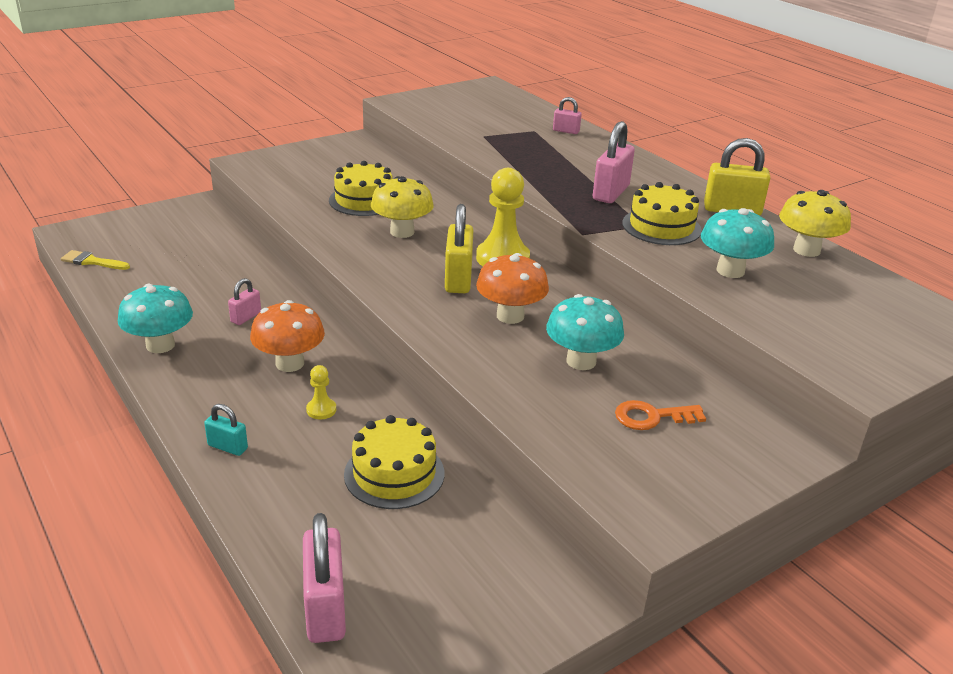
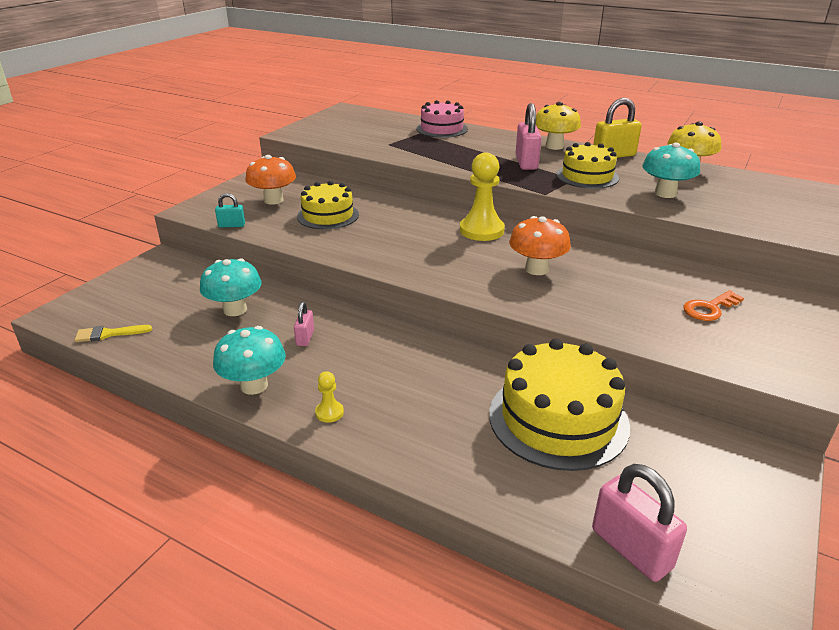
camera: 25 degrees left, 0 degrees up
turquoise padlock [204,404,248,456] -> turquoise padlock moved to [215,193,245,227]
orange mushroom [250,300,325,372] -> orange mushroom moved to [245,155,296,205]
yellow pawn [306,365,336,420] -> yellow pawn moved to [315,371,344,423]
yellow cake [344,415,444,509] -> yellow cake [489,338,630,471], size x1.56
yellow mushroom [371,176,434,238] -> yellow mushroom moved to [536,102,581,150]
yellow padlock [445,204,473,293] -> none
turquoise mushroom [546,294,624,370] -> turquoise mushroom moved to [200,258,262,316]
pink padlock [553,97,582,134] -> pink cake [416,100,468,138]

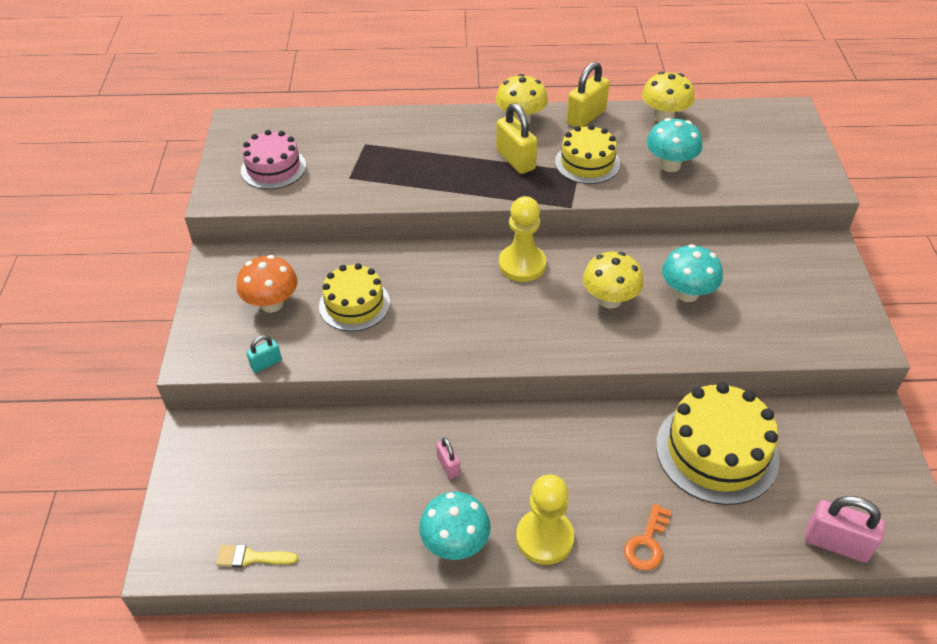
camera: 30 degrees left, 15 degrees up
yellow brush [75,325,152,342] -> yellow brush turned 45 degrees clockwise [216,545,298,568]
turquoise mushroom [200,258,262,316] -> turquoise mushroom moved to [662,244,723,302]
yellow pawn [315,371,344,423] -> yellow pawn [516,474,574,565], size x2.16
pink cake [416,100,468,138] -> pink cake moved to [241,130,306,189]
orange mushroom [509,216,571,275] -> yellow mushroom [583,252,643,309]
pink padlock [516,103,541,170] -> yellow padlock [496,103,537,174]
orange key [683,290,744,321] -> orange key moved to [624,504,671,570]

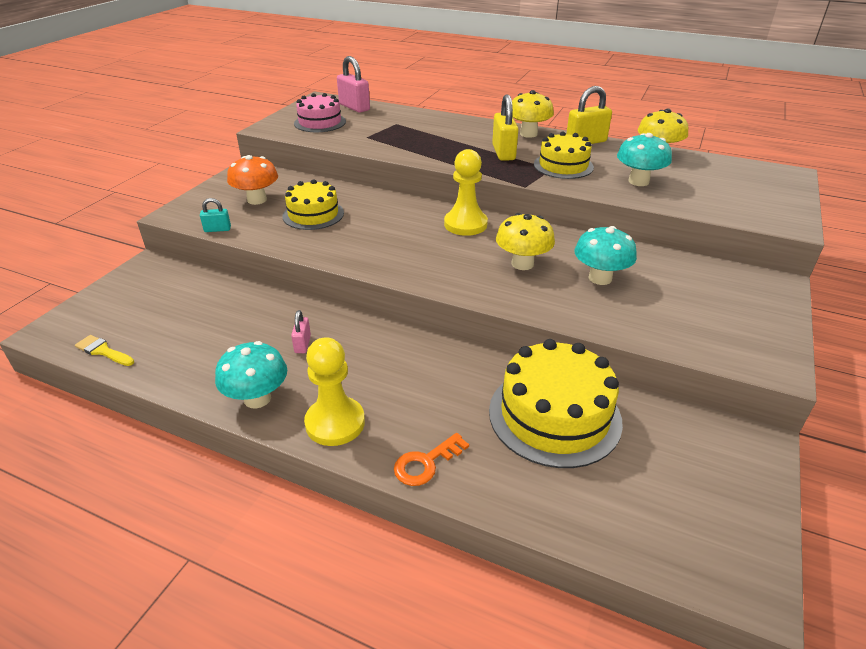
camera: 25 degrees right, 10 degrees down
pink padlock [805,496,885,563] -> pink padlock moved to [337,56,370,113]

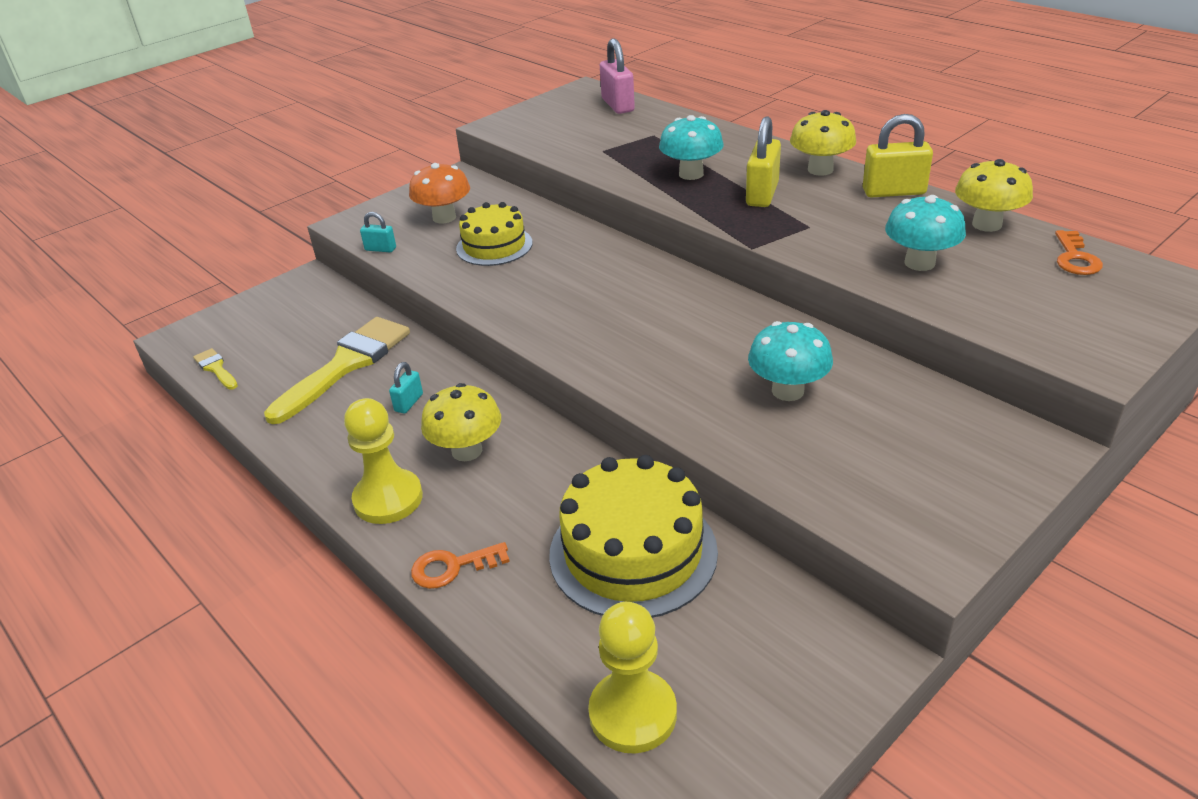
camera: 25 degrees right, 0 degrees up
turquoise mushroom [215,341,287,409] -> turquoise mushroom moved to [659,115,723,180]
pink padlock [291,310,311,353] -> turquoise padlock [389,362,423,413]
pink cake [294,93,346,132] -> none
yellow pawn [444,149,488,236] -> yellow pawn moved to [588,602,677,753]
yellow mushroom [496,213,555,270] -> yellow mushroom moved to [421,383,501,461]
yellow cake [534,132,594,179] -> none
none -> yellow brush [264,317,410,424]
none -> orange key [1055,230,1103,275]

